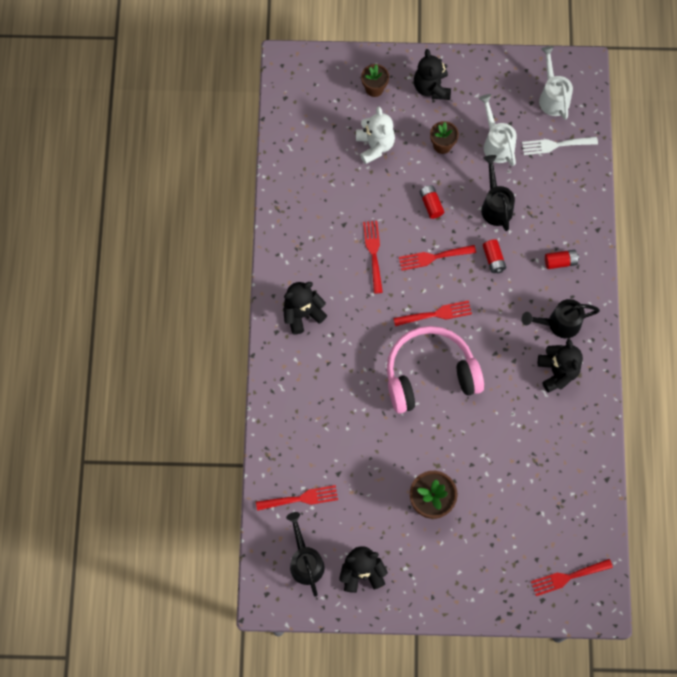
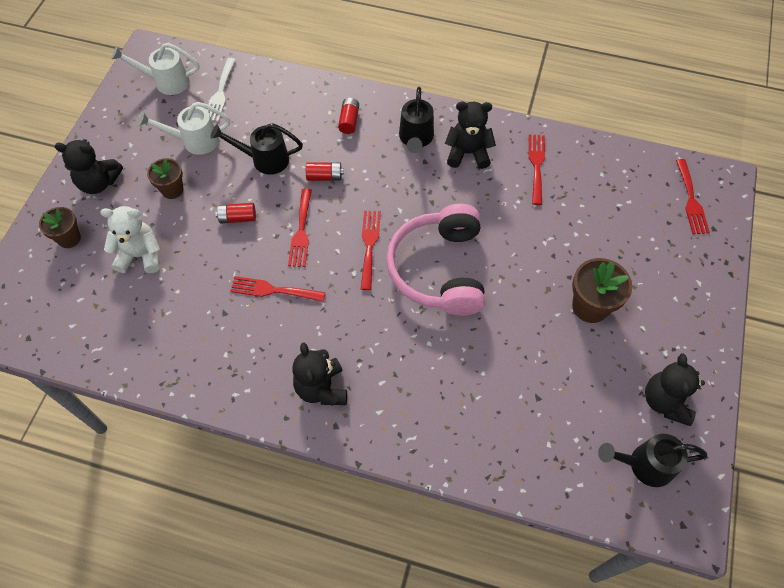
camera: 75 degrees left, 10 degrees down
red fork [256,485,338,511] -> red fork moved to [529,134,545,205]

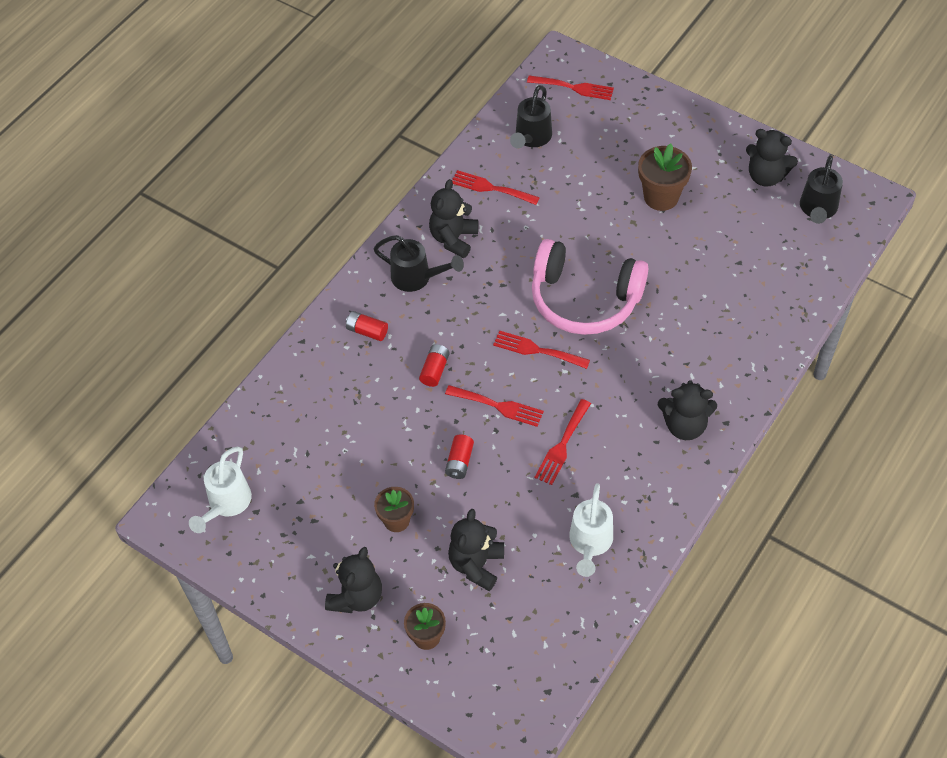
camera: 70 degrees left, 5 degrees down
white teddy bear [100,206,160,273] -> black teddy bear [448,509,504,591]
white watering can [138,102,230,155] -> white watering can moved to [569,483,613,577]
white fork [207,58,236,122] -> none
black watering can [210,123,303,175] -> black watering can moved to [510,85,552,148]

